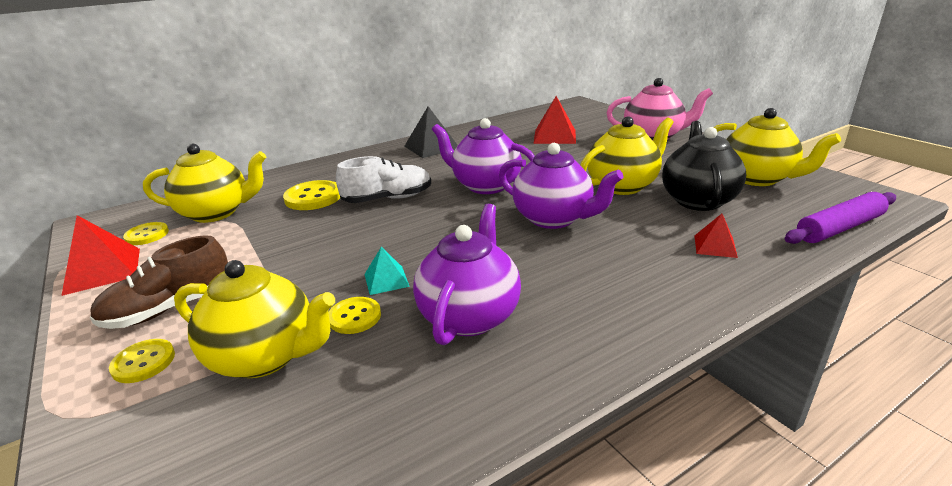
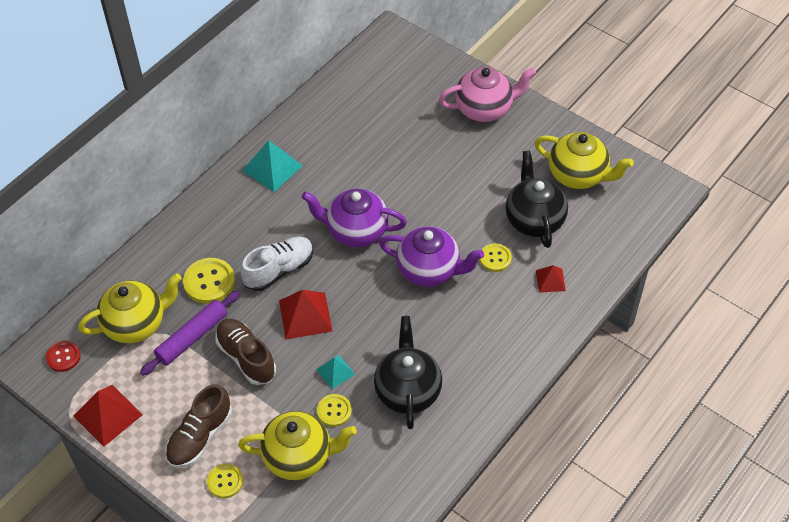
camera: 20 degrees left, 25 degrees up
yellow button [123,222,169,245] -> yellow button moved to [480,243,512,272]
black pyramid [404,106,458,158] -> turquoise pyramid [242,140,303,192]
purple teapot [413,204,521,345] -> black teapot [374,316,442,429]
red pyramid [533,96,576,144] -> red pyramid moved to [279,290,333,339]
yellow teapot [580,116,674,195] -> none
purple rolling pin [785,192,896,244] -> purple rolling pin moved to [140,290,240,376]
none -> red button [46,341,81,372]
none -> brown shoe [215,319,276,385]

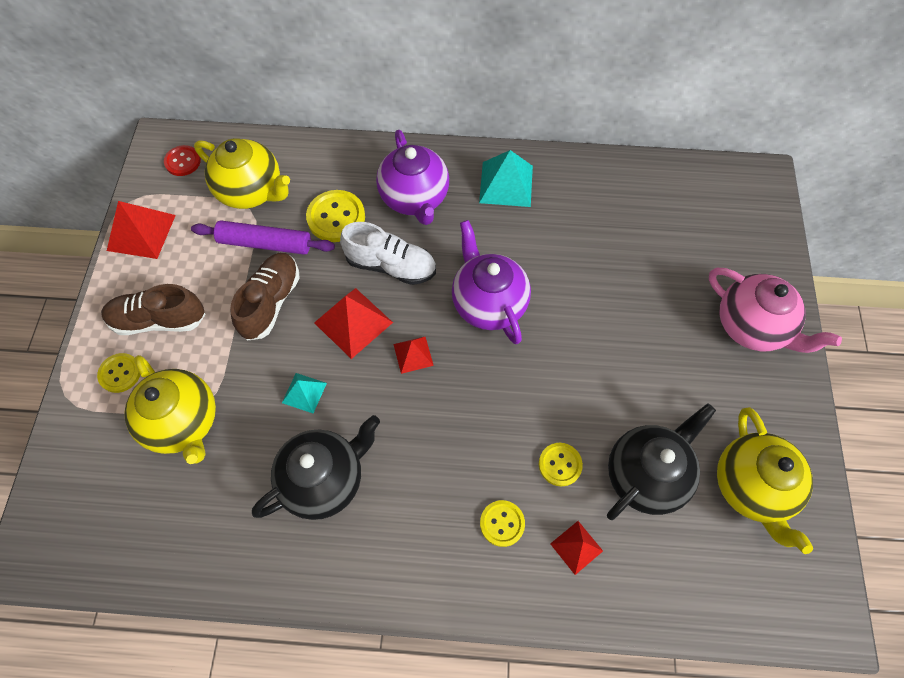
camera: 55 degrees right, 10 degrees up
yellow button [317,394,352,427] -> yellow button moved to [480,500,525,547]
purple teapot [379,226,484,287] -> purple teapot moved to [376,130,449,225]
none -> red pyramid [393,336,434,374]

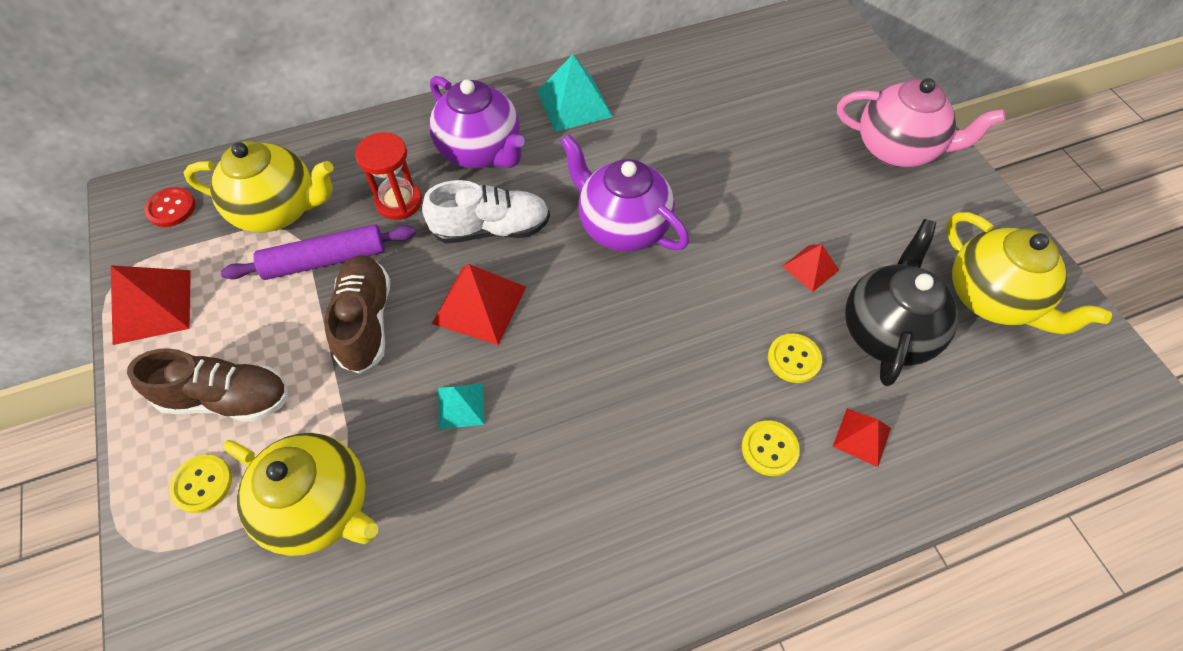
camera: 25 degrees left, 5 degrees down
brown shoe [101,284,205,335] -> brown shoe turned 150 degrees counterclockwise [127,348,288,422]
black teapot [252,415,380,520] -> none
yellow button [306,190,365,242] -> red hourglass [355,132,422,220]
red pyramid [393,336,434,374] -> red pyramid moved to [782,244,839,292]

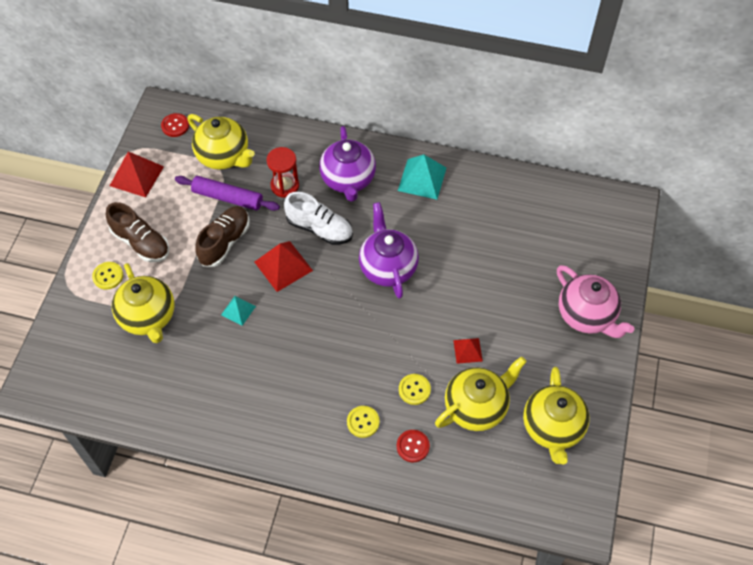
camera: 35 degrees right, 0 degrees up
red pyramid [833,409,891,467] -> red button [397,430,430,462]
black teapot [845,219,958,386] -> yellow teapot [435,356,527,431]

